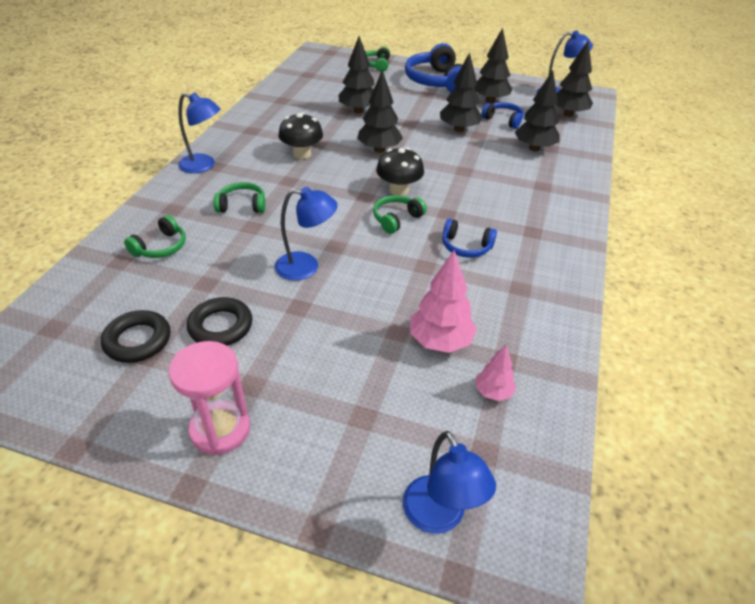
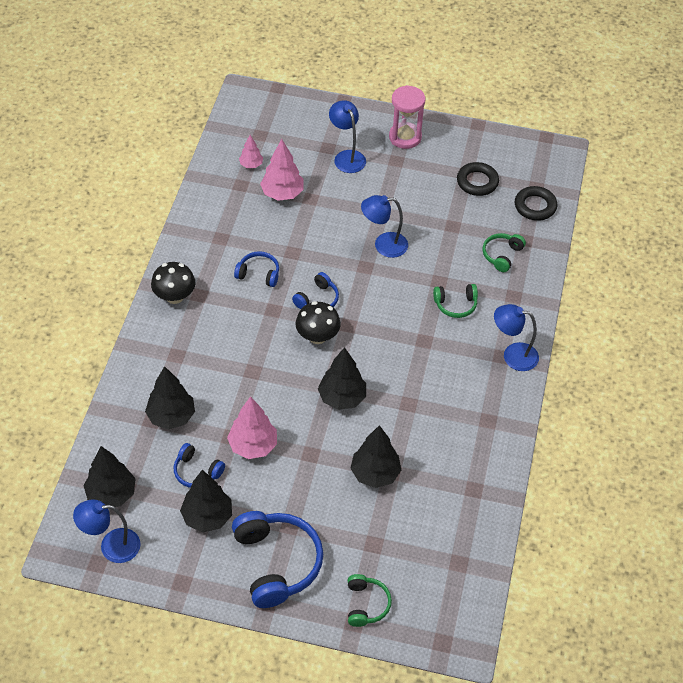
camera: 175 degrees right, 10 degrees up
black ring [187,297,252,346] -> black ring moved to [515,186,557,221]
black mushroom [278,113,323,159] -> black mushroom moved to [151,262,195,304]
green headphones [373,195,427,234] -> blue headphones [292,272,339,309]
blue lamp [403,431,496,534] -> blue lamp moved to [329,100,366,173]
black tree [440,52,483,132] -> pink tree [227,396,277,459]

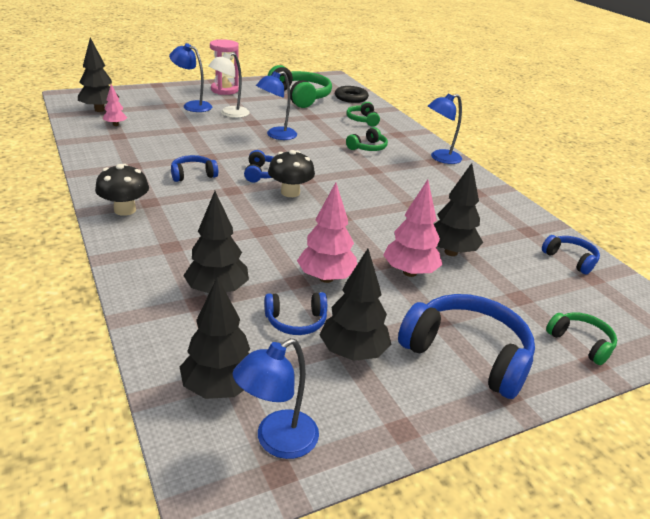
camera: 40 degrees left, 20 degrees down
pink tree [260,139,303,201] -> pink tree moved to [383,179,443,277]
black tree [318,347,366,410] -> black tree moved to [78,38,119,112]
black ring [457,162,499,196] -> green headphones [268,65,332,108]
none -> white lamp [208,52,250,118]
none -> blue headphones [542,235,600,274]

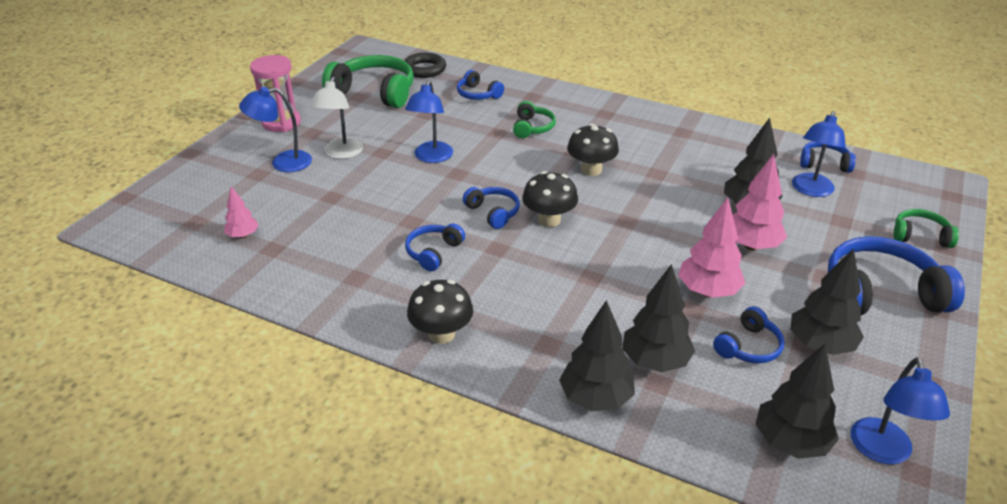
camera: 35 degrees left, 5 degrees up
black tree [78,38,119,112] -> black tree moved to [559,300,635,411]
green headphones [346,102,380,127] -> blue headphones [457,70,504,100]
blue lamp [428,93,462,164] -> blue lamp moved to [792,111,846,197]
none -> black mushroom [567,124,619,176]

